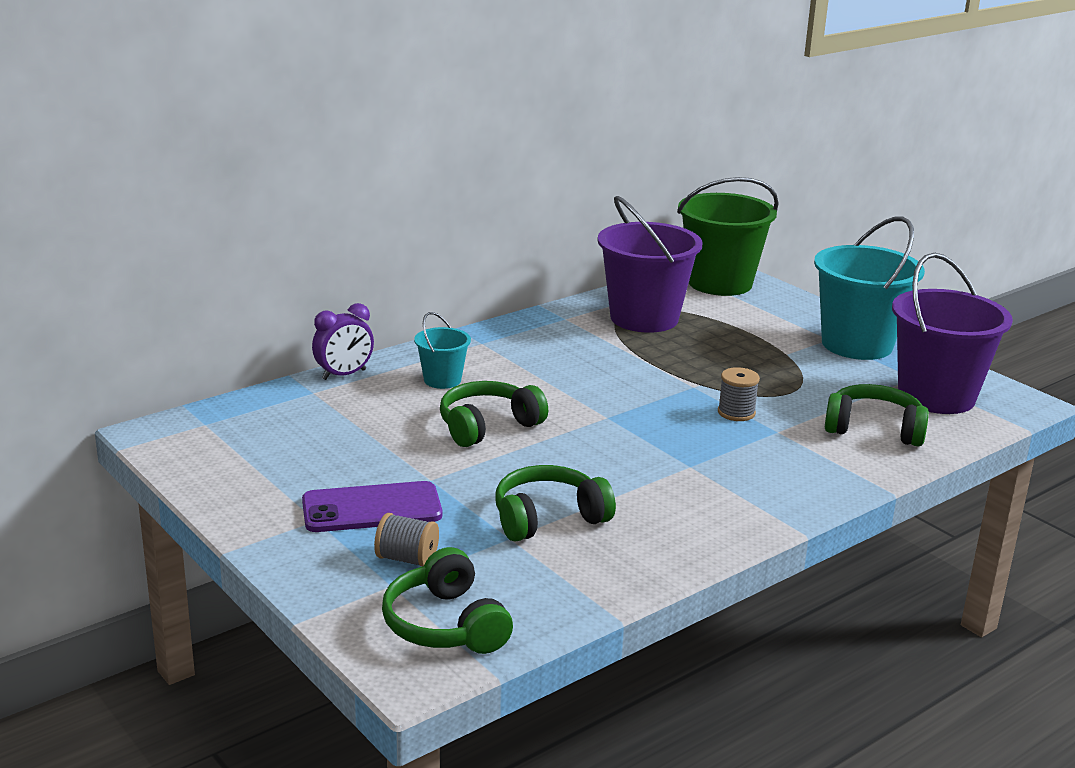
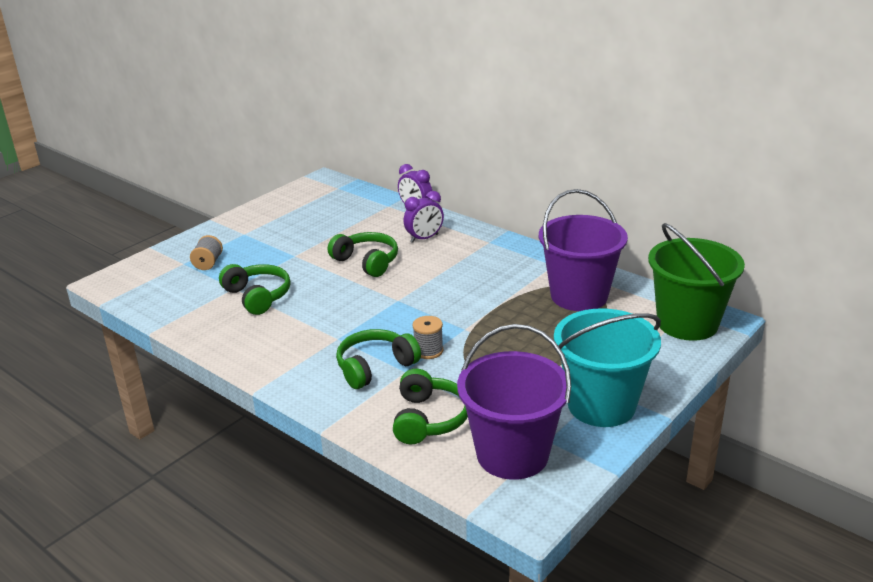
camera: 80 degrees right, 5 degrees up
purple phone [302,481,442,532] -> none
green headphones [382,547,513,654] -> green headphones moved to [336,329,421,389]
turquoise bucket [414,312,471,389] -> purple clock [403,191,444,243]

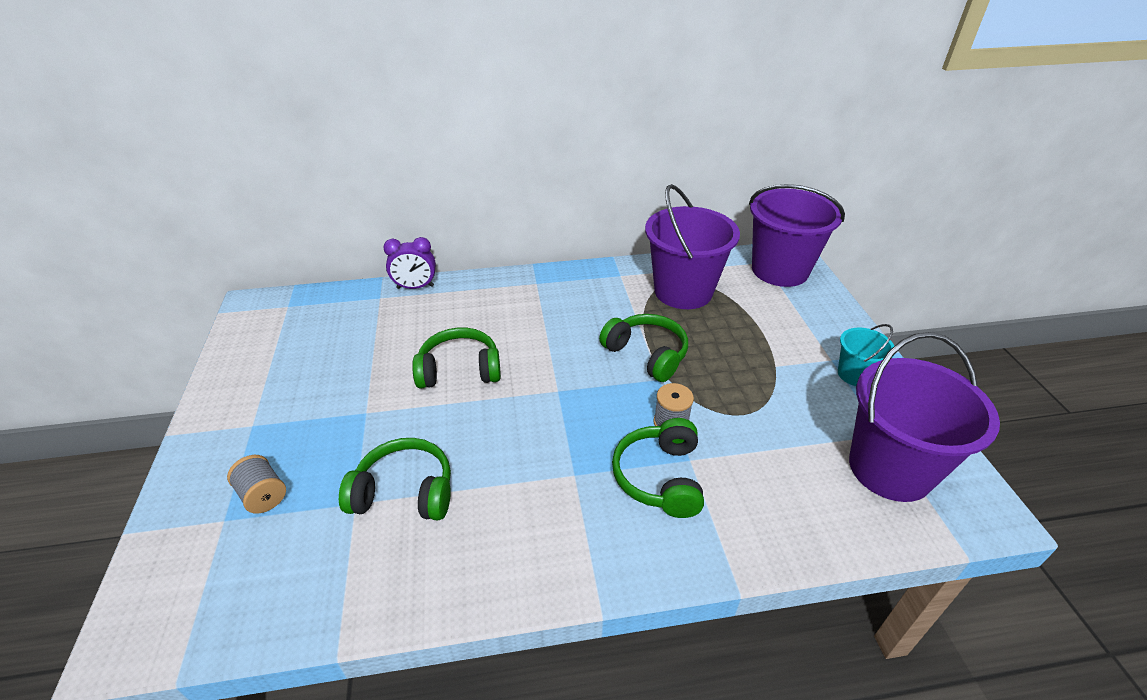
camera: 50 degrees left, 10 degrees up
green headphones [393,369,468,444] -> green headphones moved to [599,314,688,382]
purple clock [403,191,444,243] -> none
turquoise bucket [554,308,661,427] -> turquoise bucket [838,324,894,386], size x0.49
green bucket [648,223,745,341] -> purple bucket [749,184,845,287]

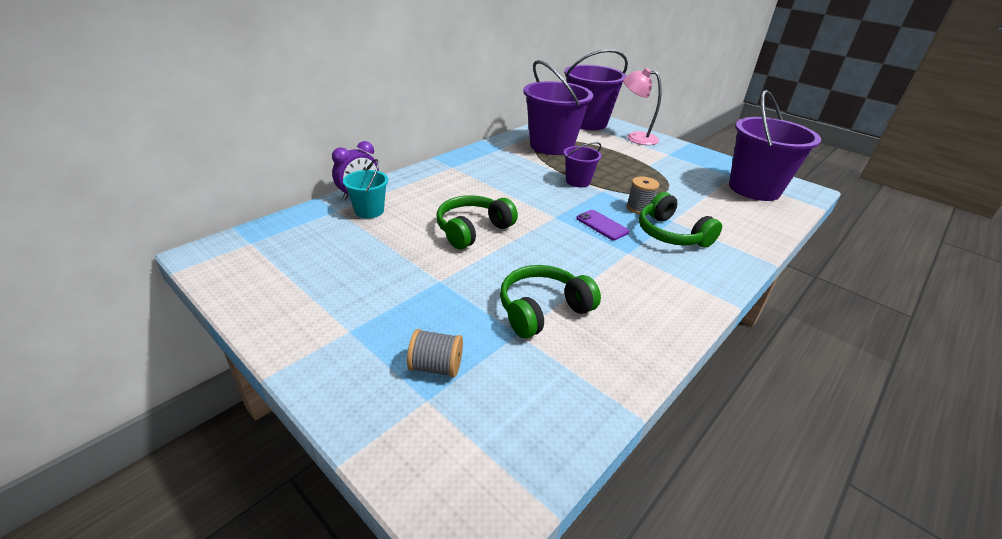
camera: 40 degrees left, 5 degrees down
green headphones [599,314,688,382] -> purple bucket [564,142,602,187]
turquoise bucket [838,324,894,386] -> turquoise bucket moved to [343,159,388,218]
none -> purple phone [576,210,629,240]
none -> pink lamp [623,68,661,145]

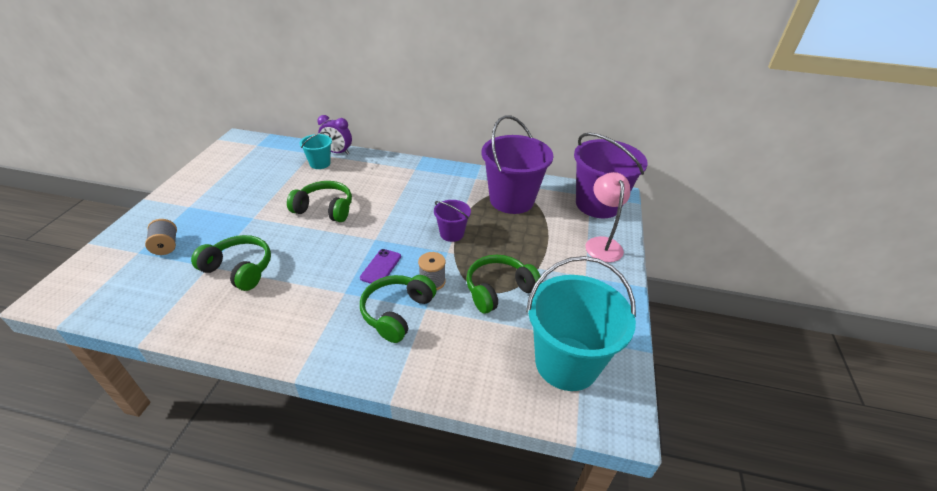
camera: 60 degrees right, 5 degrees up
purple bucket [729,90,821,201] -> turquoise bucket [526,256,636,391]
none -> green headphones [466,255,542,314]

